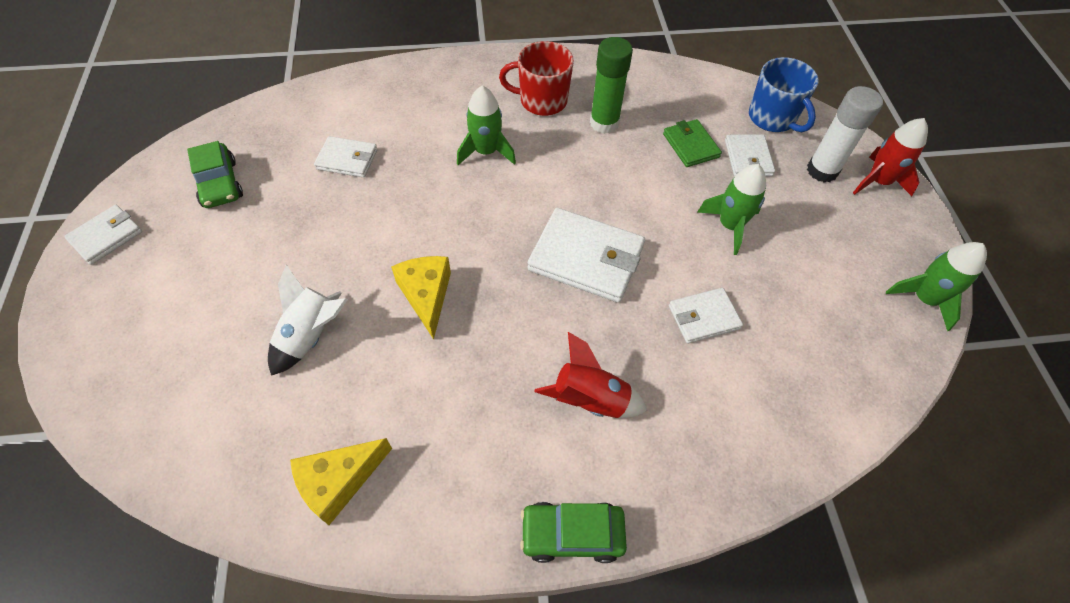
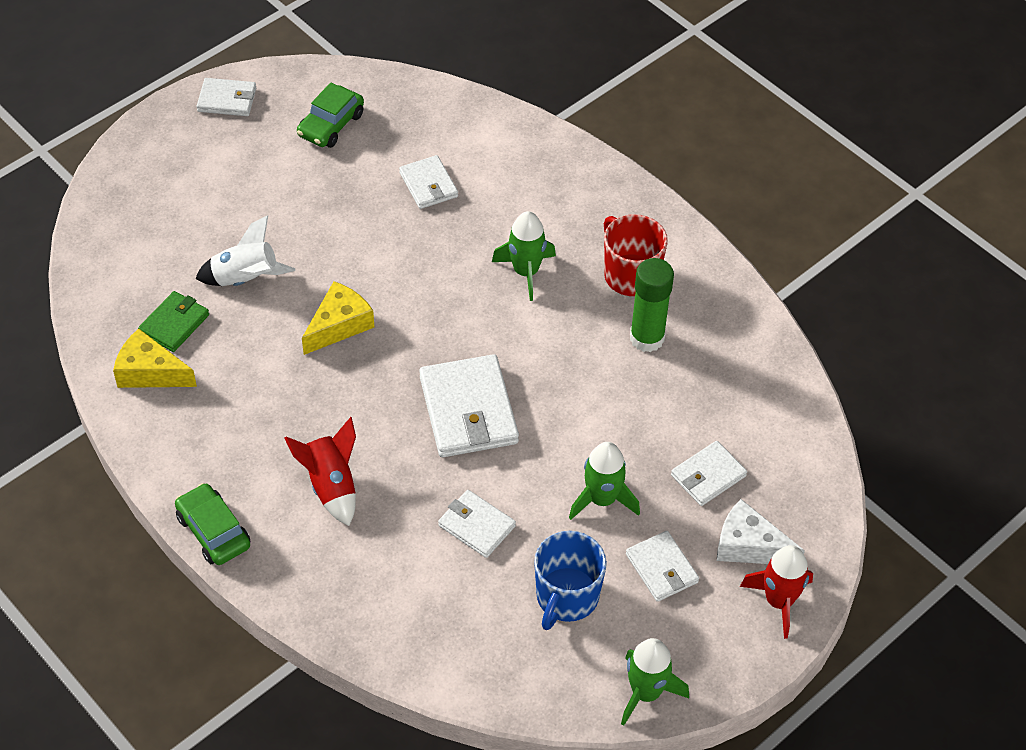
camera: 55 degrees right, 5 degrees down
green wallet [663,119,722,167] -> green wallet moved to [138,291,209,352]
blue mug [749,57,819,132] -> blue mug moved to [534,531,607,630]
white glue stick [807,86,883,183] -> white cheese [717,499,805,564]
none -> white wallet [626,531,699,602]

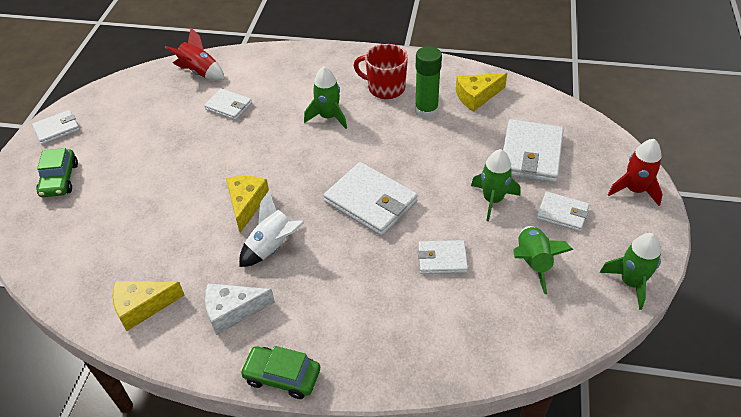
camera: 35 degrees left, 5 degrees down
green wallet [138,291,209,352] -> none
white rocket [195,216,295,286] -> white rocket moved to [239,191,305,267]
red rocket [285,417,356,526] -> red rocket moved to [164,28,225,80]
green car [297,83,364,148] -> green car moved to [36,148,78,197]
blue mug [534,531,607,630] -> green rocket [513,226,573,294]
white wallet [671,441,747,506] -> white wallet [503,119,564,183], size x1.73
white cheese [717,499,805,564] -> white cheese moved to [205,283,275,335]
none -> yellow cheese [456,73,507,112]

